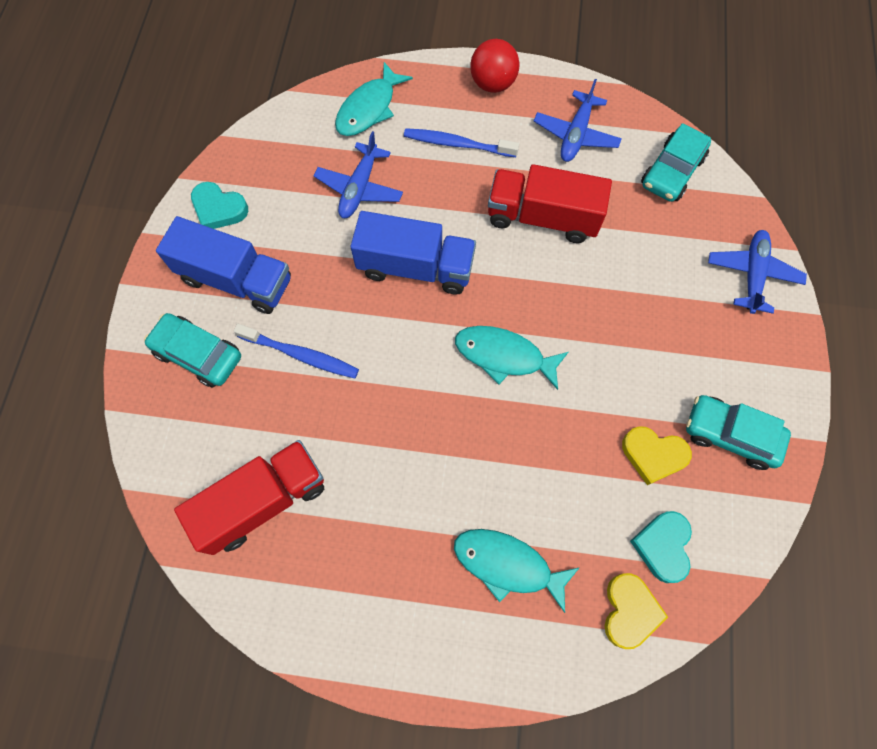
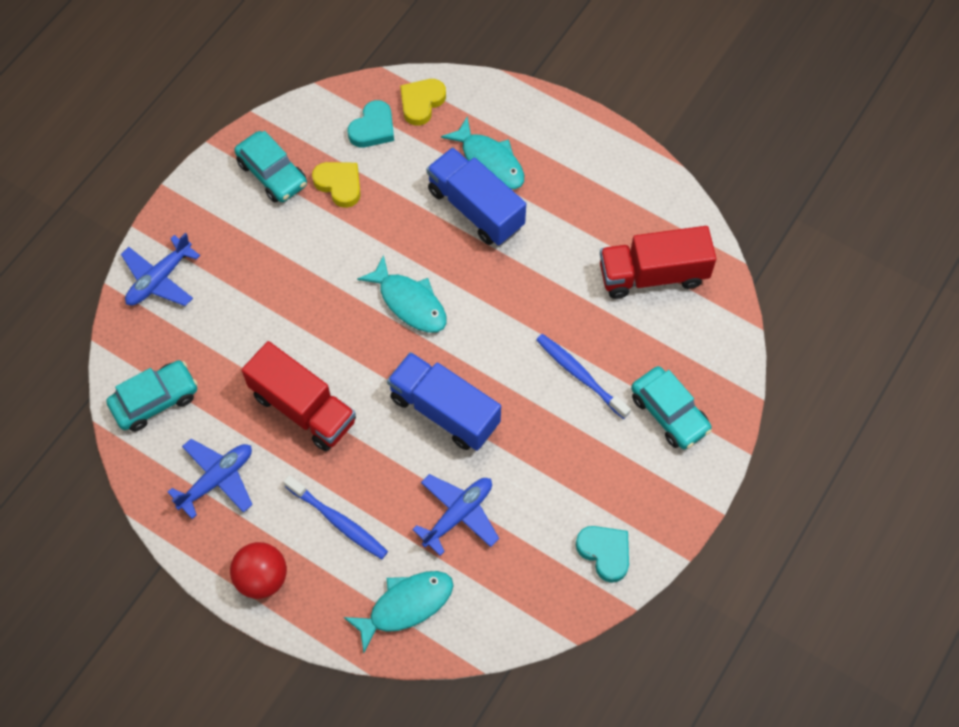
camera: 155 degrees left, 5 degrees down
blue truck [156,216,291,314] -> blue truck moved to [426,147,526,245]

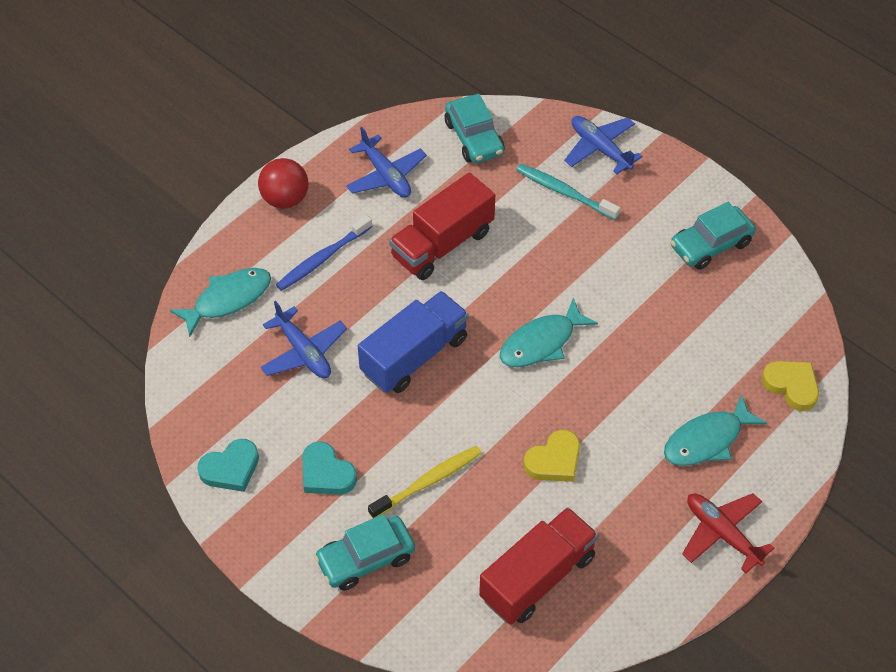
camera: 100 degrees right, 10 degrees down
yellow heart [312,162,361,208] -> yellow heart moved to [524,430,580,482]
turquoise fish [344,571,454,652] -> turquoise fish turned 105 degrees counterclockwise [170,268,271,337]
turquoise heart [348,100,394,147] -> turquoise heart moved to [302,441,357,495]
blue truck [426,147,526,245] -> none
blue toothbrush [536,334,631,419] -> yellow toothbrush [368,446,482,518]
red truck [600,226,717,299] -> red truck turned 45 degrees clockwise [479,507,598,625]
none -> turquoise toothbrush [516,164,620,220]
none -> red plane [682,493,774,573]

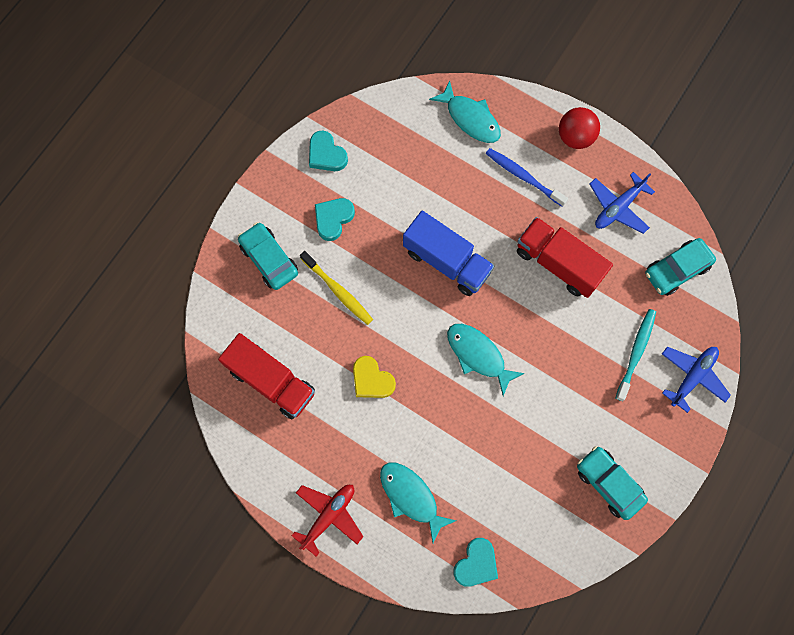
camera: 80 degrees right, 20 degrees up
blue plane [261,301,347,378] -> none
yellow heart [762,361,819,411] -> turquoise heart [453,538,498,587]

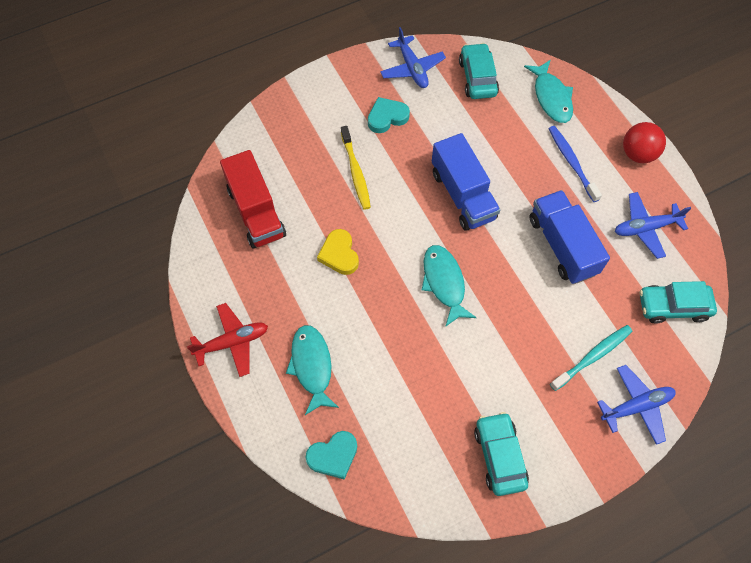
camera: 30 degrees right, 10 degrees down
turquoise car [238,222,298,290] -> turquoise car moved to [459,43,499,99]
turquoise heart [309,130,348,171] -> blue plane [380,27,446,88]
red truck [517,217,613,298] -> blue truck [529,190,610,284]

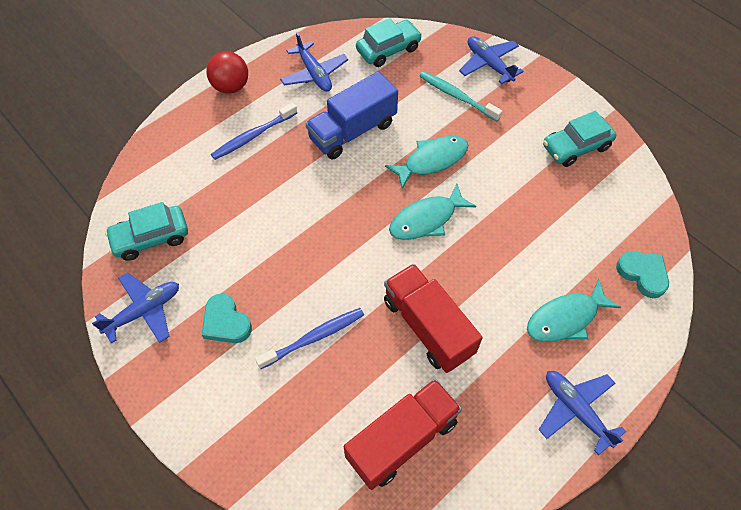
camera: 105 degrees left, 5 degrees down
red plane [187,303,268,377] -> blue plane [539,371,626,455]
yellow heart [317,229,359,275] -> red truck [384,264,483,373]
yellow toothbrush [341,126,371,210] -> blue toothbrush [255,308,364,369]
blue truck [432,133,500,231] -> none
turquoise fish [524,60,573,123] -> turquoise fish moved to [385,136,468,189]
turquoise car [640,281,717,323] -> turquoise car turned 105 degrees counterclockwise [356,18,422,67]

